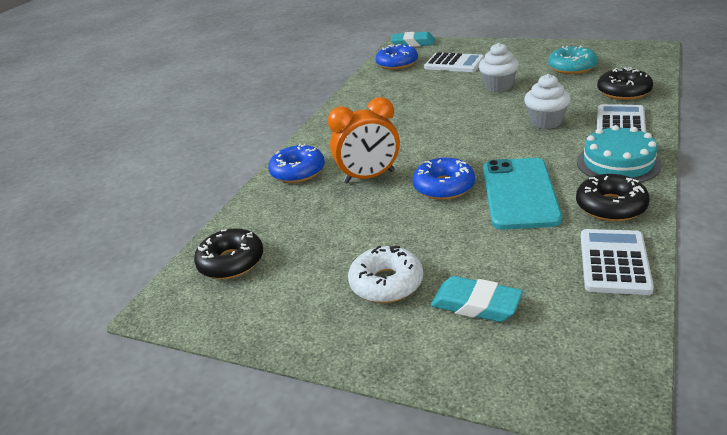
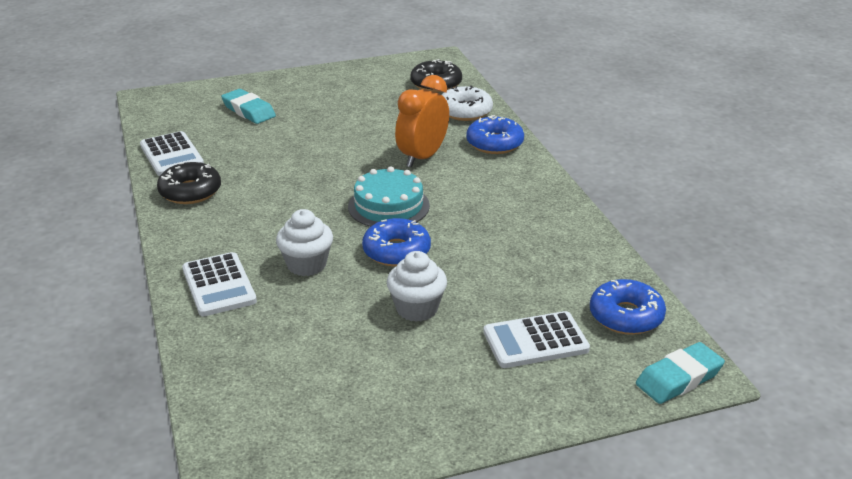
camera: 135 degrees right, 0 degrees up
white donut [348,246,423,303] -> white donut moved to [442,85,493,121]
blue donut [413,158,475,200] -> blue donut moved to [362,218,431,267]
turquoise eraser [431,276,523,322] -> turquoise eraser turned 60 degrees clockwise [221,89,276,124]
turquoise phone [483,158,562,230] -> none
turquoise donut [548,46,598,74] -> none
turquoise cake [577,125,662,183] -> turquoise cake moved to [348,166,430,227]
black donut [597,67,653,100] -> none

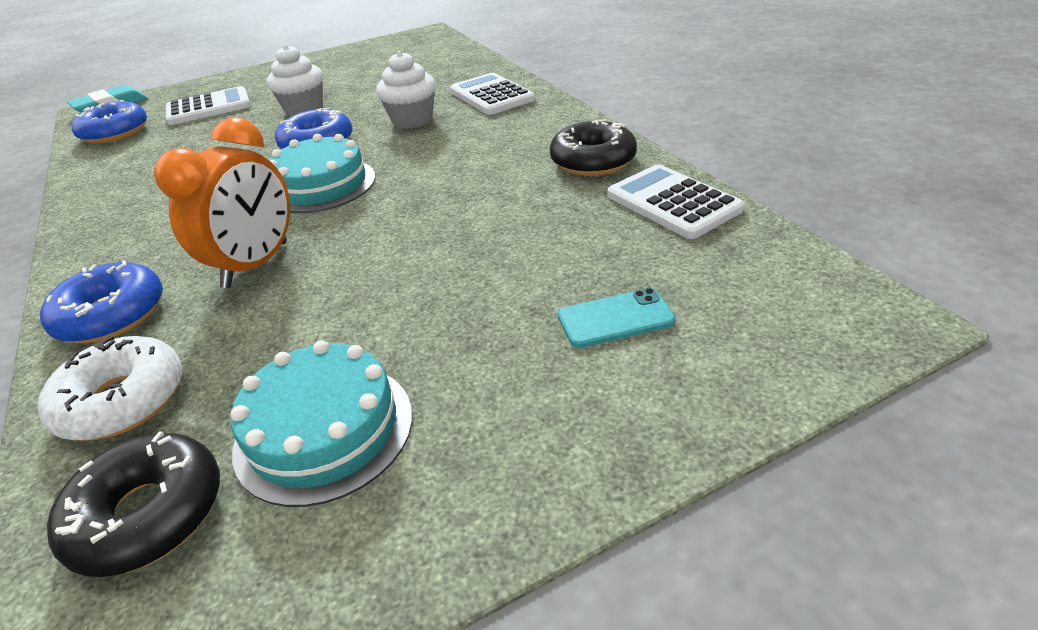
camera: 175 degrees right, 5 degrees up
turquoise eraser [221,89,276,124] -> turquoise phone [558,288,676,348]
none -> turquoise cake [231,340,412,507]

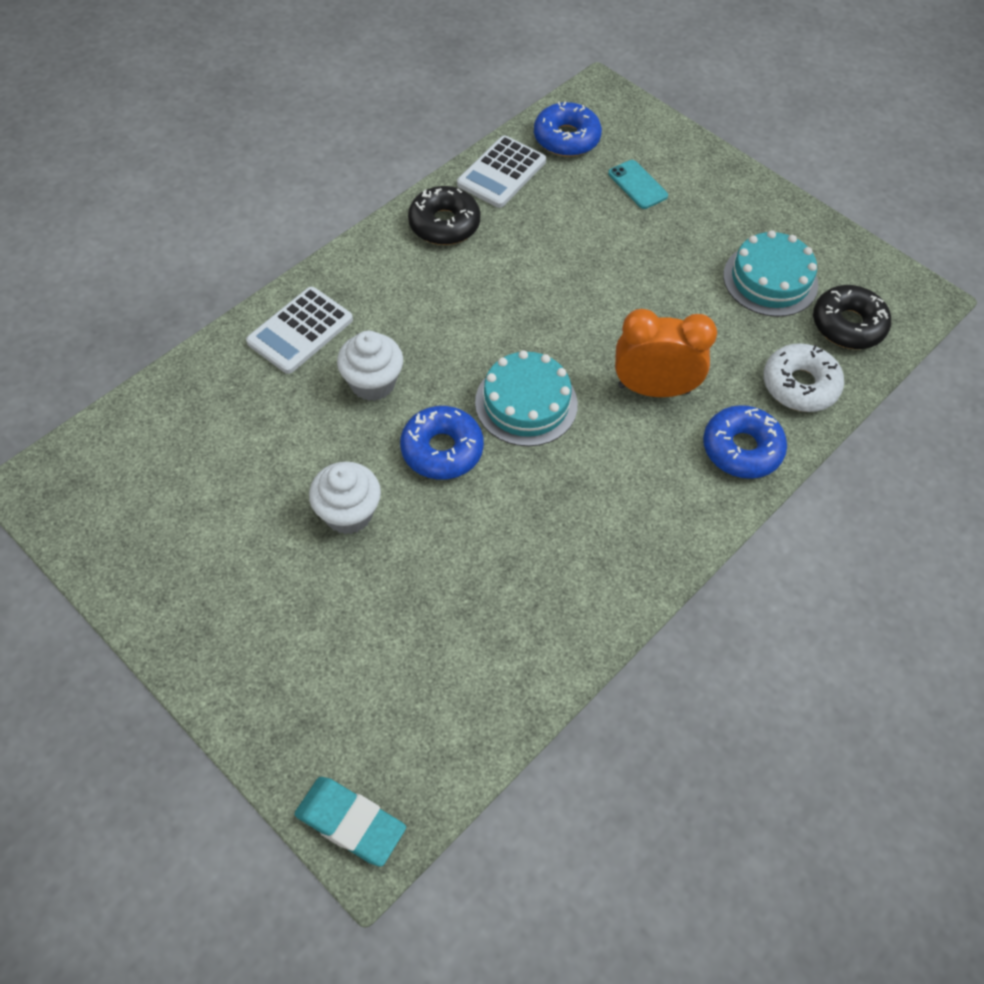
camera: 115 degrees left, 20 degrees up
blue donut [72,100,147,144] -> blue donut moved to [534,102,602,157]
white calculator [166,86,251,125] -> none

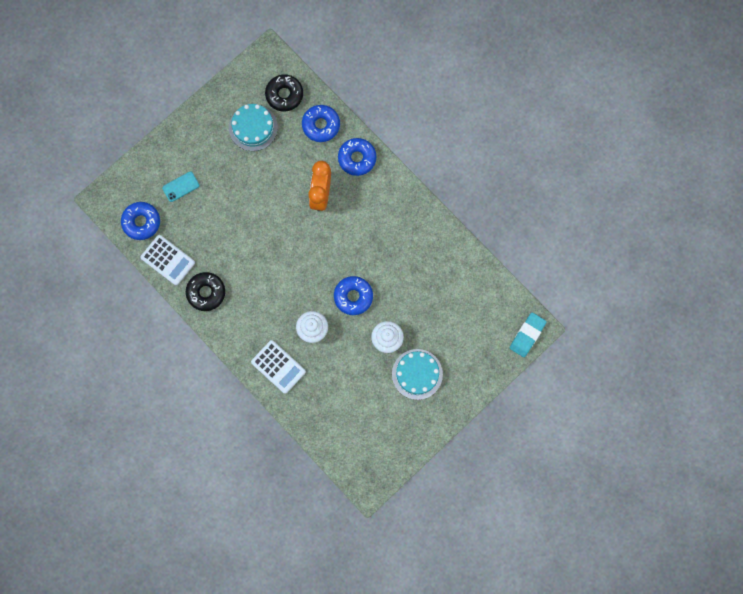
camera: 85 degrees left, 20 degrees up
turquoise cake [475,350,578,446] -> turquoise cake moved to [392,349,443,400]
white donut [763,343,844,412] -> blue donut [302,105,340,142]

